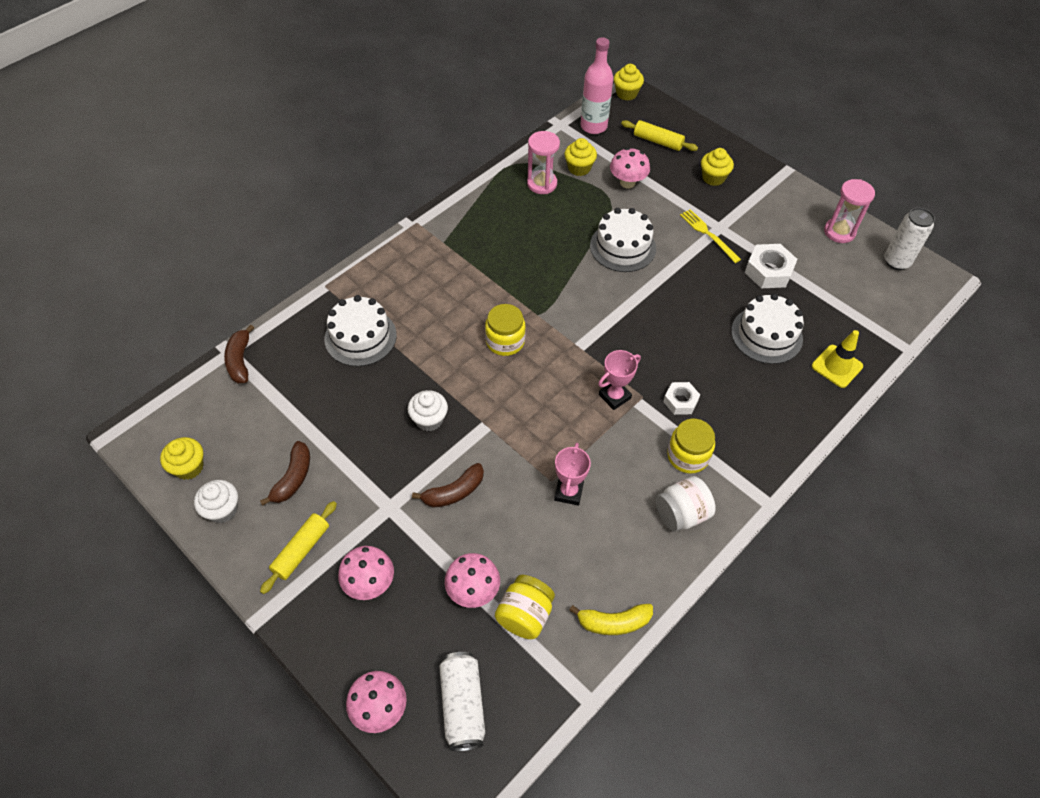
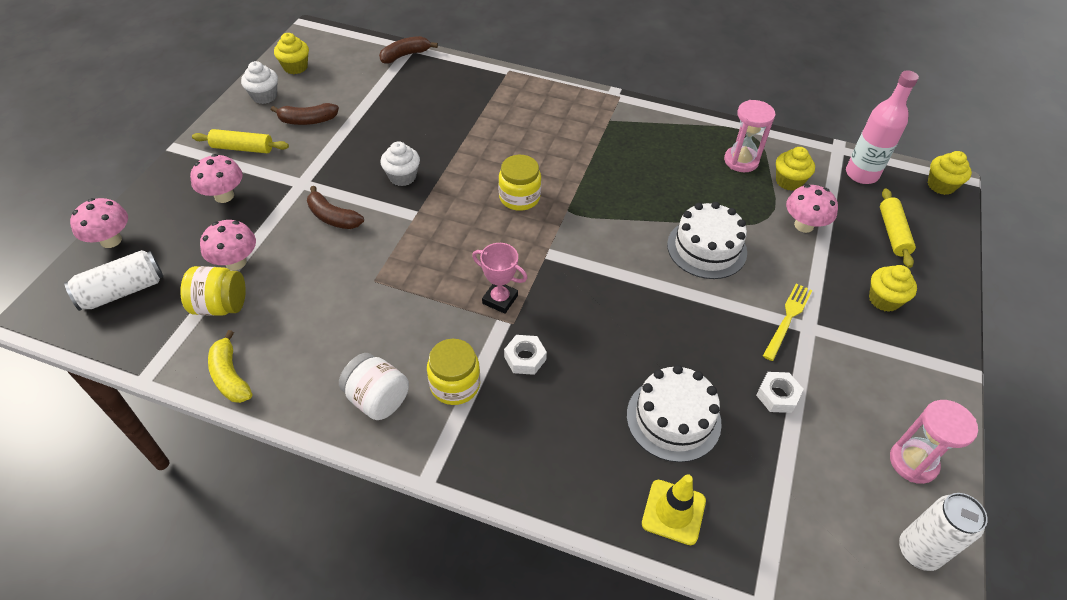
camera: 65 degrees right, 5 degrees down
white cake [325,295,397,367] -> none
pink trophy [554,443,591,506] -> none
white nut [745,244,798,288] -> white nut [756,372,804,413], size x0.64

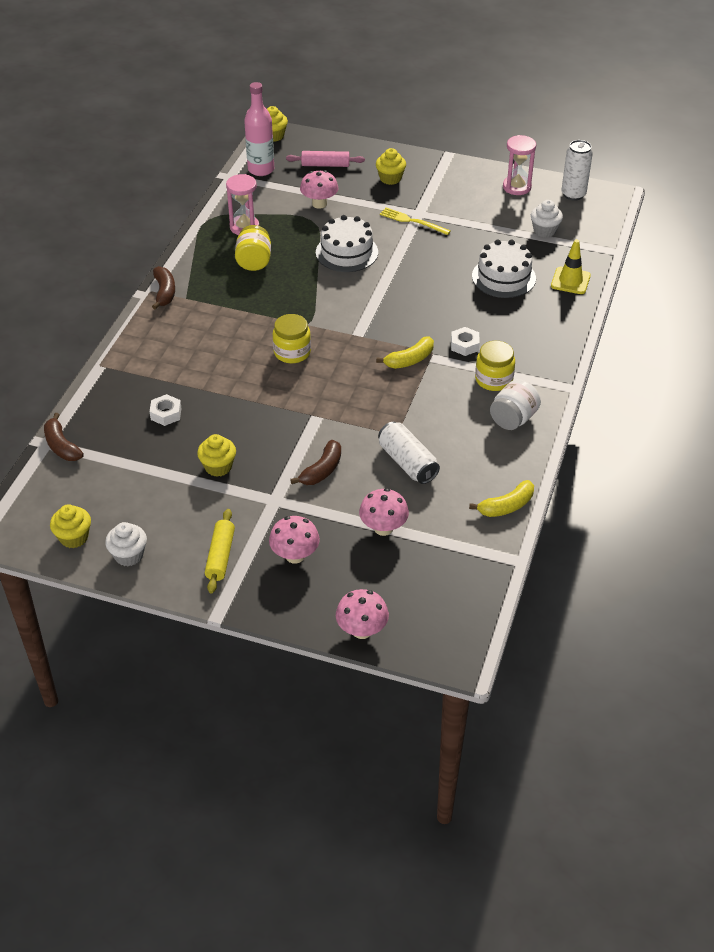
camera: 90 degrees left, 5 degrees down
white can [64,250,164,311] -> white can moved to [378,422,440,484]
yellow jar [180,266,246,316] -> yellow jar moved to [235,225,271,271]
brown banana [271,103,339,125] -> brown banana moved to [152,266,175,310]
white cupcake [380,141,420,186] -> white cupcake moved to [531,200,563,238]
pink trophy [472,243,527,314] -> yellow banana [376,336,434,369]
white nut [756,372,804,413] -> white nut moved to [150,394,181,426]
yellow cupcake [776,147,815,191] -> yellow cupcake moved to [197,434,236,477]
yellow rolling pin [880,188,916,268] -> pink rolling pin [286,151,365,167]

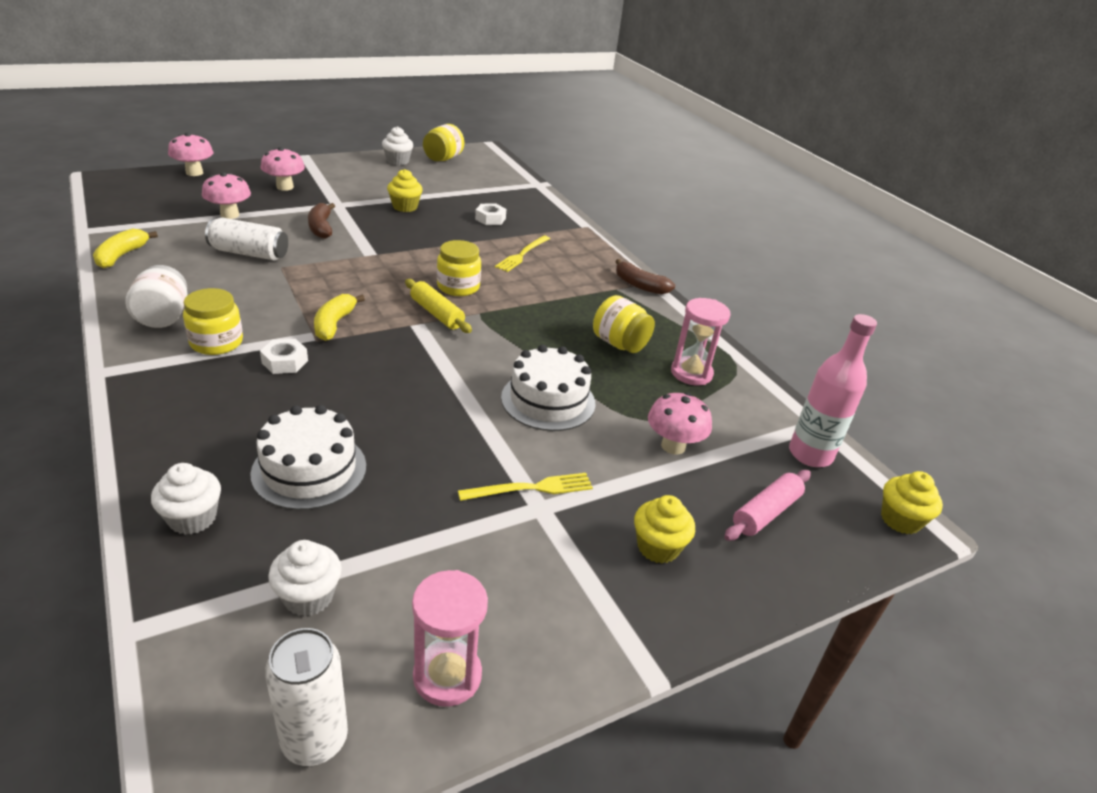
camera: 130 degrees right, 10 degrees down
brown banana [44,413,84,461] -> none
yellow cupcake [50,504,91,548] -> yellow jar [423,124,464,161]
yellow rolling pin [205,509,235,593] -> yellow rolling pin moved to [405,279,472,333]
yellow traffic cone [551,239,591,294] -> white cupcake [151,463,221,535]
none -> yellow fork [495,236,550,272]

